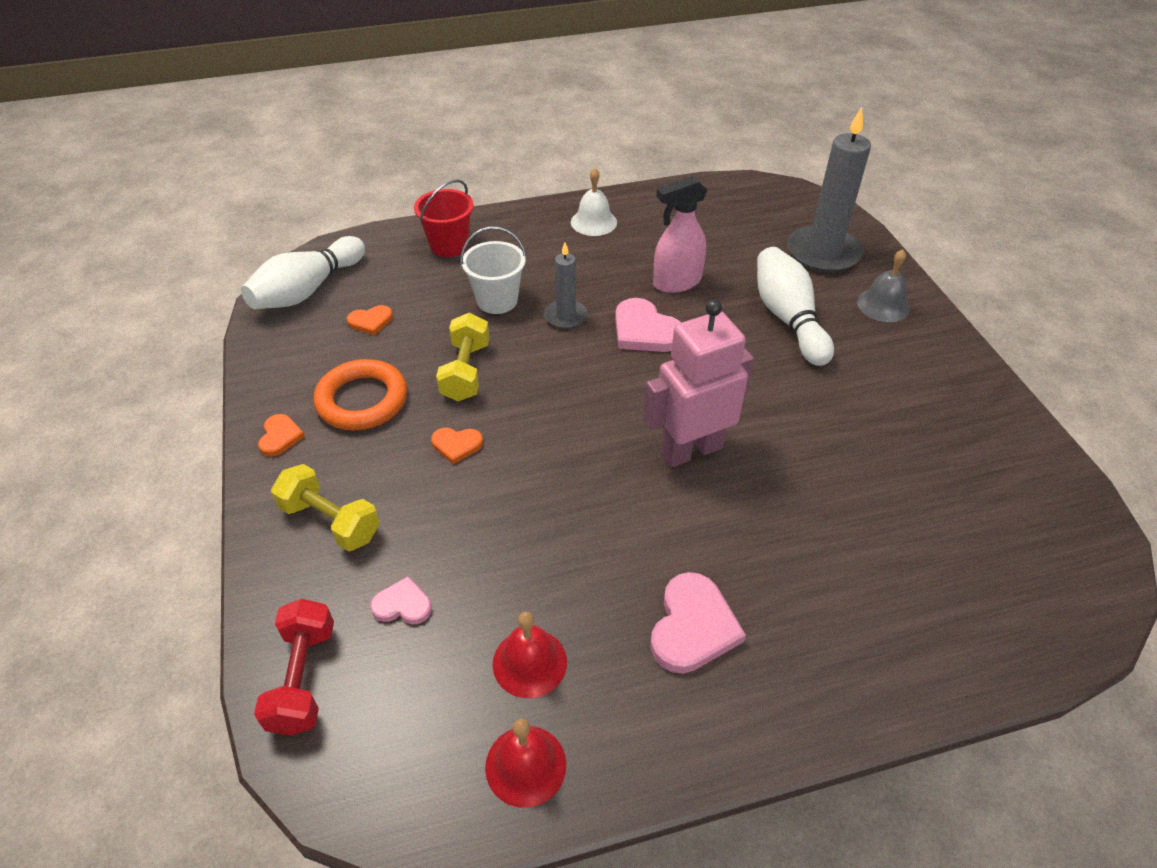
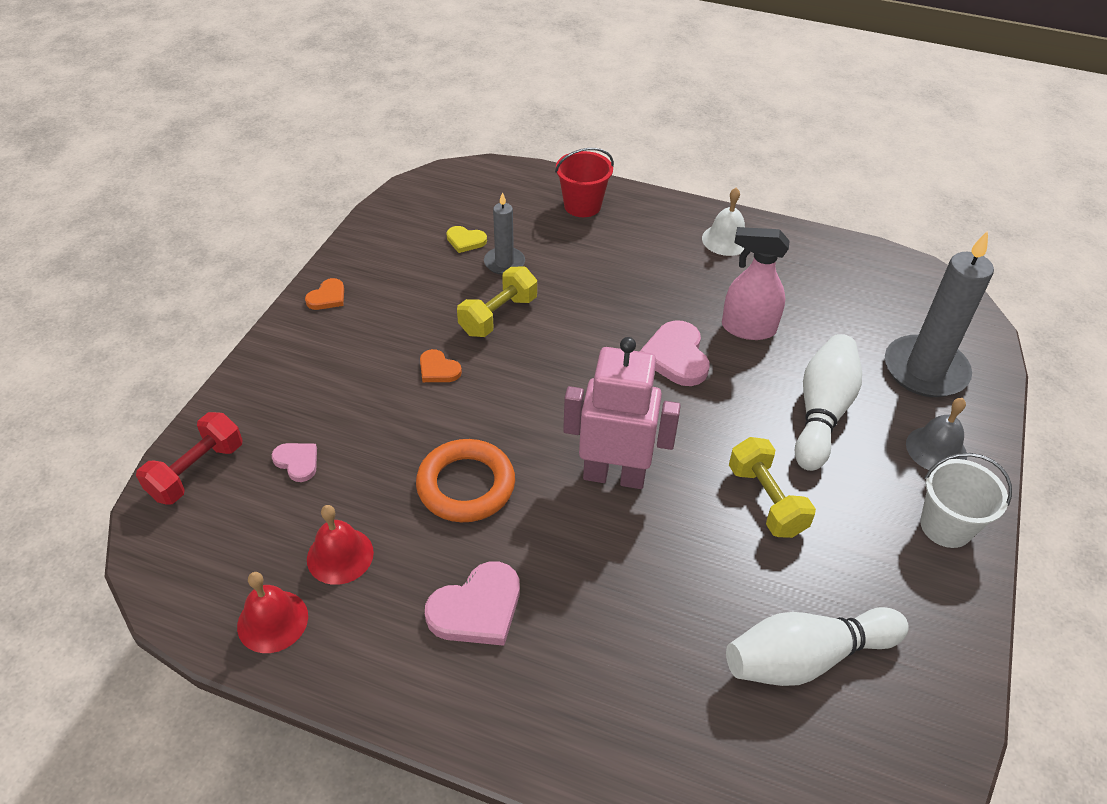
camera: 35 degrees right, 0 degrees up
white bowling pin [241,236,365,309] -> white bowling pin moved to [726,607,909,686]
yellow dumbbell [271,464,380,551] -> yellow dumbbell moved to [729,437,816,538]
orange ring [313,359,407,430] -> orange ring moved to [416,439,515,522]
orange heart [347,305,393,335] -> yellow heart [446,226,487,253]
white bucket [460,226,526,314] -> white bucket moved to [920,453,1012,548]
grey candle [544,243,588,329] -> grey candle moved to [484,192,525,275]

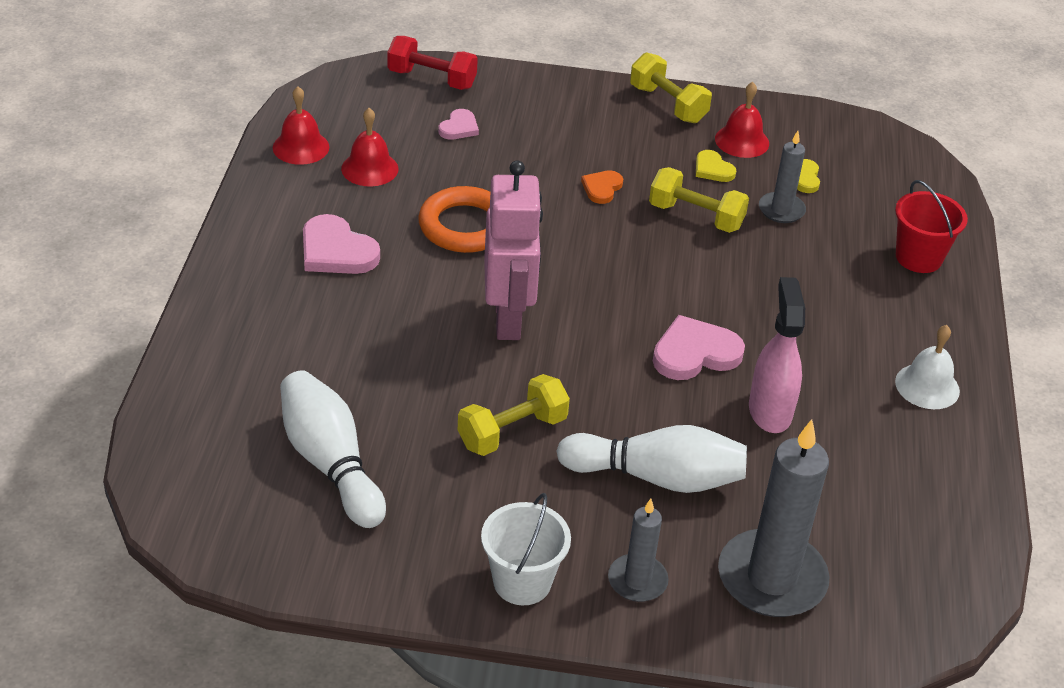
camera: 75 degrees right, 5 degrees down
orange heart [305,278,344,310] -> yellow dumbbell [630,52,712,123]
grey bell [906,398,967,470] -> grey candle [608,499,669,602]
none -> yellow heart [696,150,736,182]
none -> red bell [715,82,769,158]

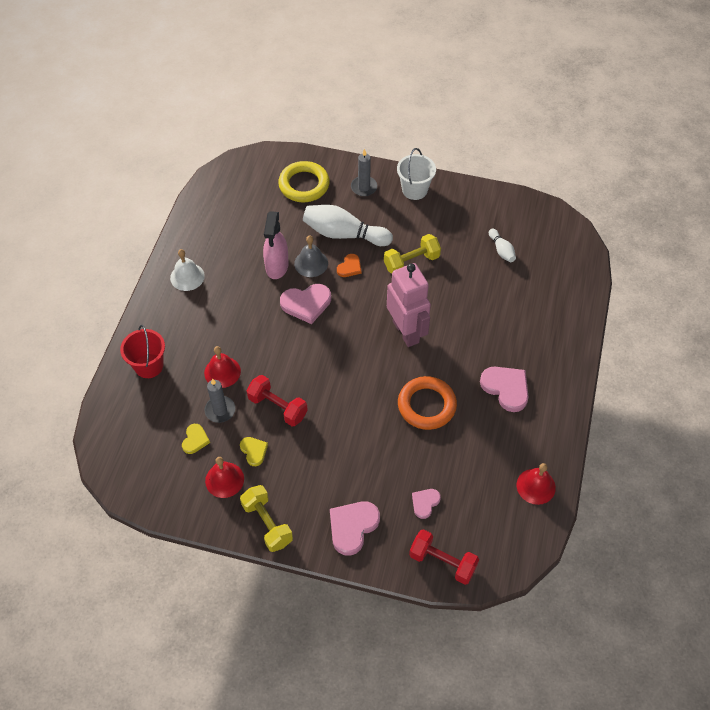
camera: 170 degrees left, 15 degrees up
white bowling pin [280,370,386,528] -> white bowling pin [489,228,516,262], size x0.50
red bell [341,108,399,187] -> red bell moved to [204,346,241,388]
pink robot [484,160,543,340] -> pink robot turned 150 degrees clockwise [387,263,431,347]
orange heart [581,170,623,204] -> orange heart moved to [337,254,361,277]
yellow dumbbell [649,167,749,233] -> red dumbbell [246,375,308,427]
grey candle [718,419,829,617] -> yellow ring [278,161,330,202]
none -> grey bell [294,236,328,277]
none -> pink heart [330,501,380,556]

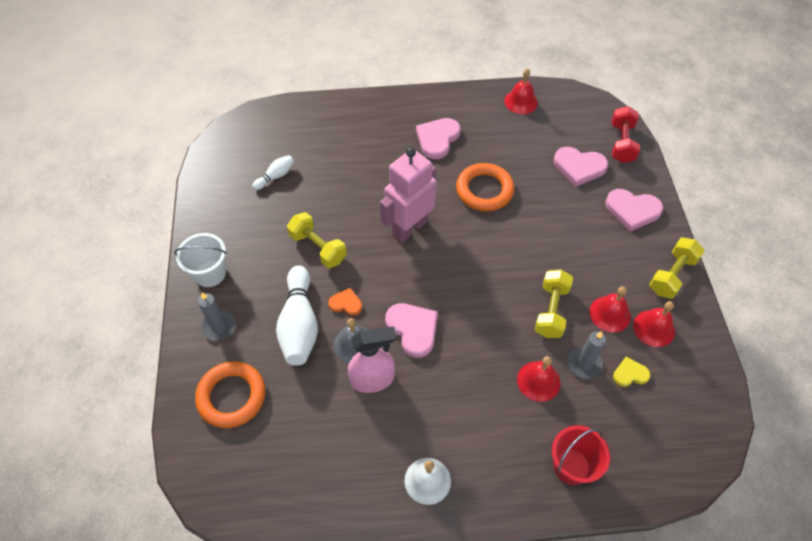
camera: 110 degrees left, 0 degrees up
yellow heart [240,437,268,466] -> red bell [589,286,631,332]
red dumbbell [246,375,308,427] -> yellow dumbbell [535,270,573,338]
yellow ring [278,161,330,202] -> orange ring [195,361,266,428]
pink heart [412,489,441,519] -> pink heart [554,147,608,186], size x1.75

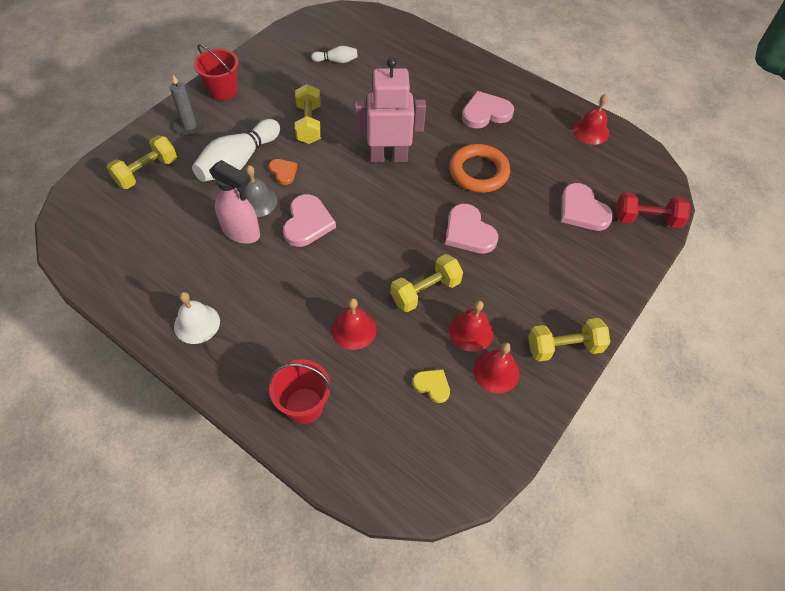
camera: 40 degrees right, 0 degrees up
white bucket [174,233,227,287] -> red bucket [194,44,239,101]
orange ring [195,361,266,428] -> yellow dumbbell [107,135,177,189]
grey candle [567,331,606,379] -> none
pink heart [605,189,663,231] -> pink heart moved to [445,204,498,254]
red dumbbell [612,106,640,163] -> red dumbbell turned 45 degrees clockwise [616,192,690,228]

